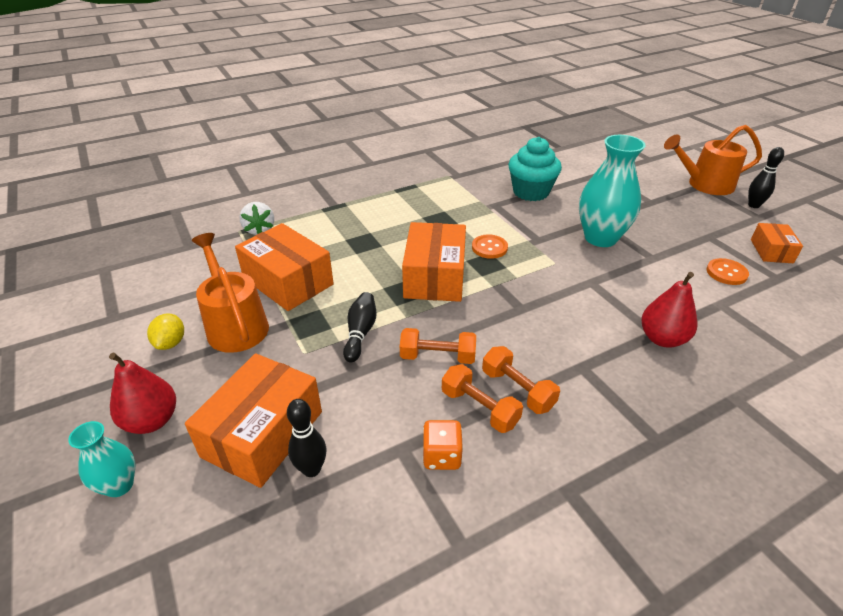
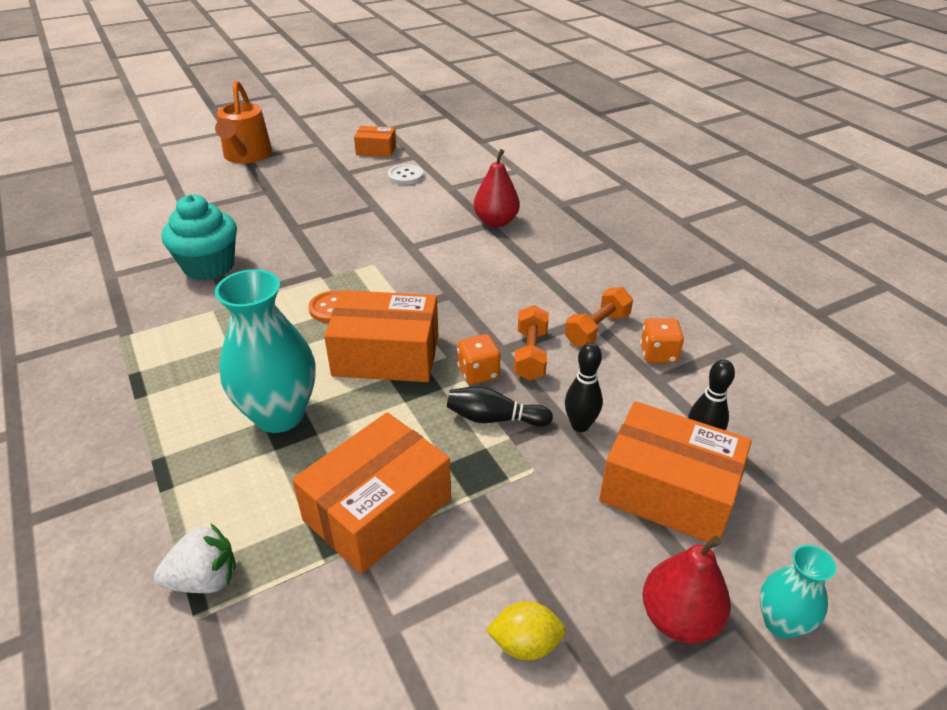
camera: 90 degrees left, 0 degrees up
orange watering can [192,233,269,353] -> none
orange dumbbell [482,346,560,414] -> none
turquoise vase [579,135,646,247] -> turquoise vase moved to [215,269,316,433]
orange button [706,258,749,285] -> white button [388,164,423,185]
black bowling pin [748,147,784,208] -> black bowling pin moved to [565,343,603,432]
none -> orange dice [457,334,500,385]

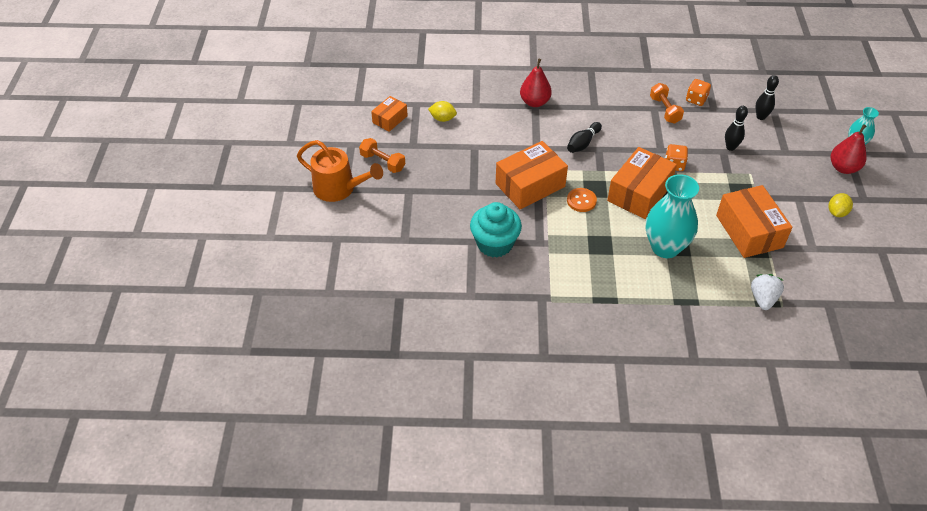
camera: 60 degrees left, 10 degrees up
white button [388,164,423,185] -> yellow lemon [428,101,457,122]
black bowling pin [447,386,553,427] -> black bowling pin moved to [567,122,602,153]
orange dumbbell [514,305,549,380] -> orange dumbbell moved to [359,138,405,173]
orange box [599,401,752,542] -> orange box moved to [496,141,568,209]

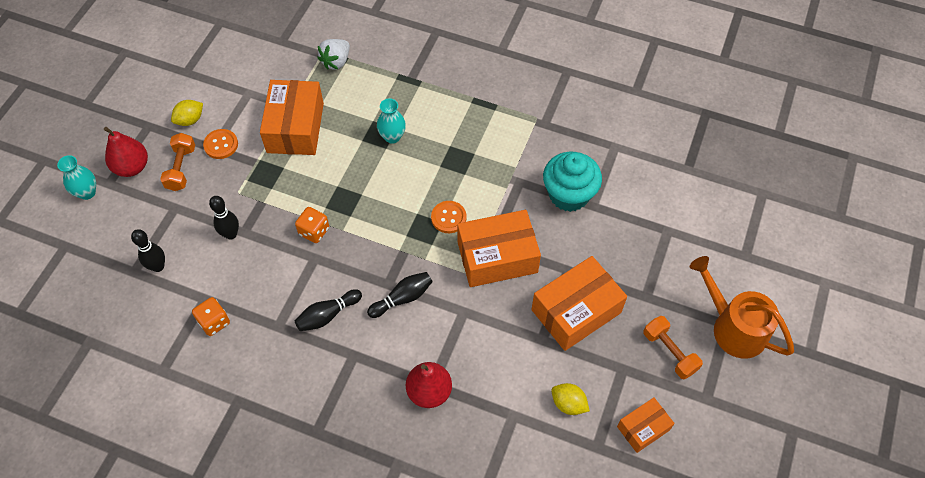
camera: 160 degrees left, 10 degrees up
orange box [607,147,677,219] -> orange box moved to [531,256,627,351]
turquoise vase [646,174,699,258] -> turquoise vase [377,98,406,144], size x0.52
orange dumbbell [650,83,684,124] -> orange dumbbell moved to [160,133,195,191]
none -> orange button [203,129,238,159]
none -> black bowling pin [295,289,362,331]

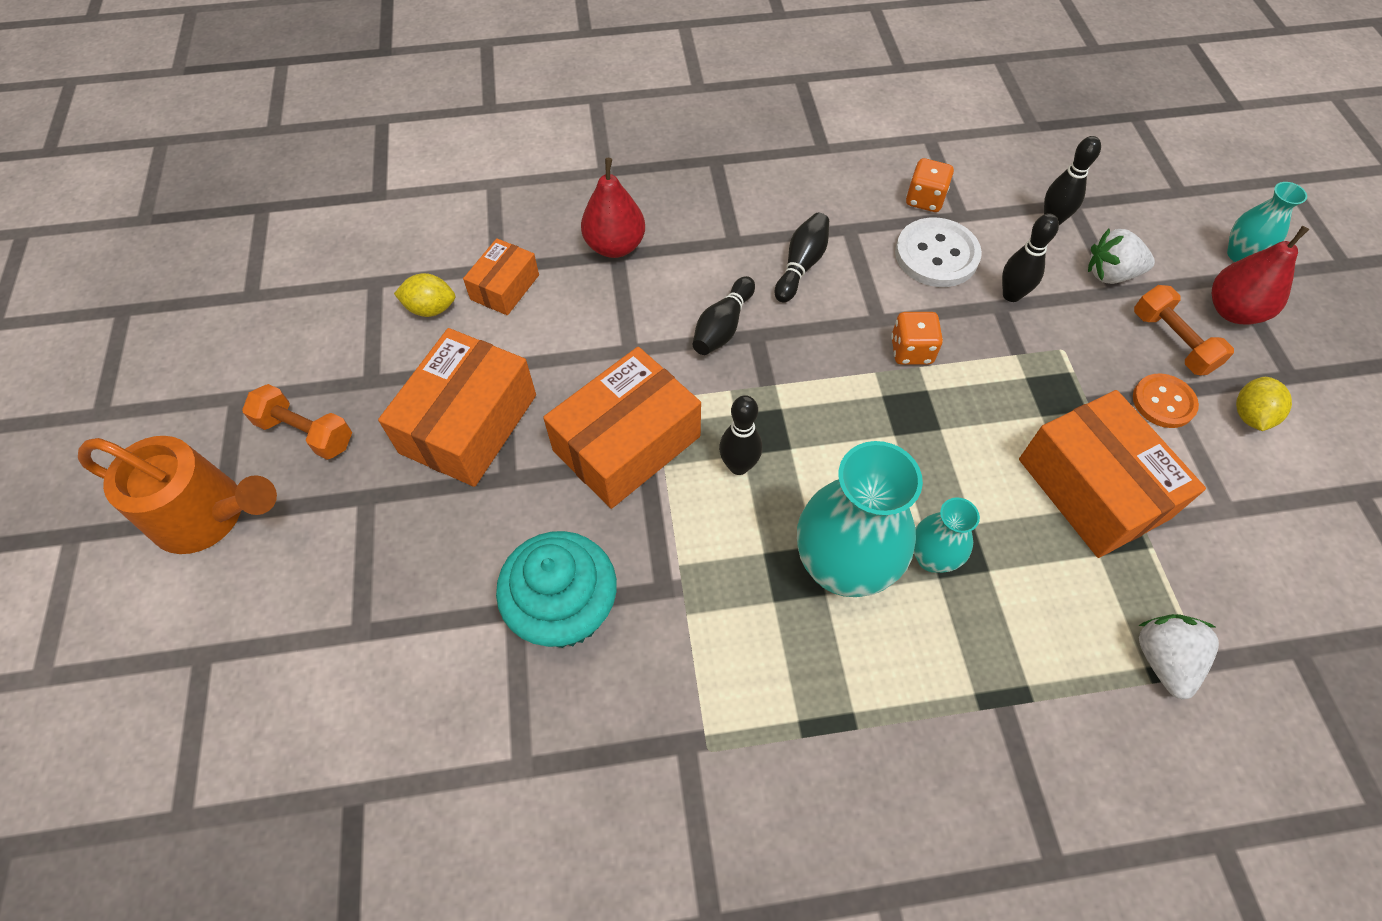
camera: 150 degrees right, 0 degrees up
orange button [431,201,467,233] -> black bowling pin [719,395,762,475]
orange box [617,397,675,453] -> orange box moved to [463,238,539,315]
none -> turquoise vase [797,441,923,597]
none -> white button [895,218,982,287]
none -> white strawberry [1088,229,1155,284]

